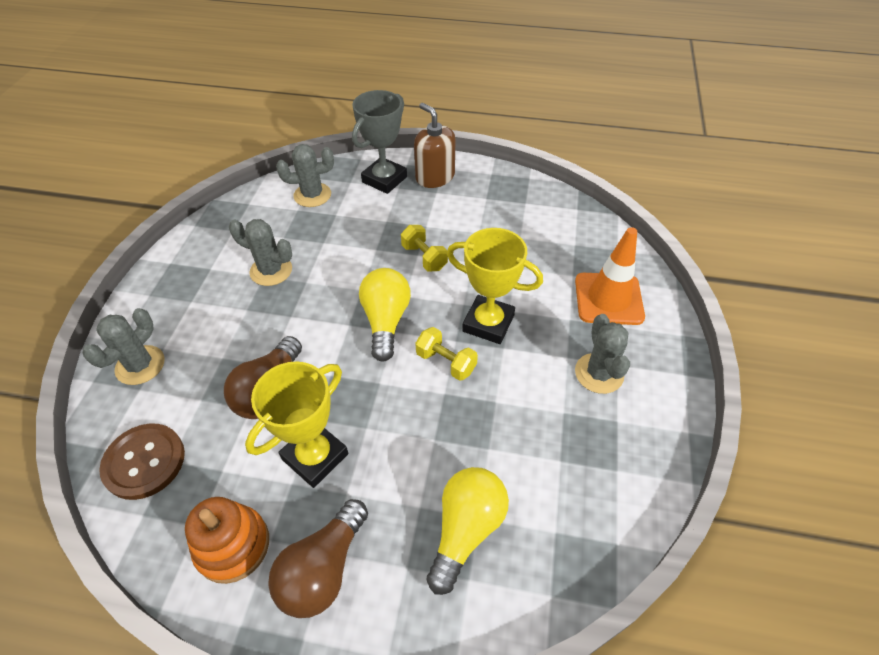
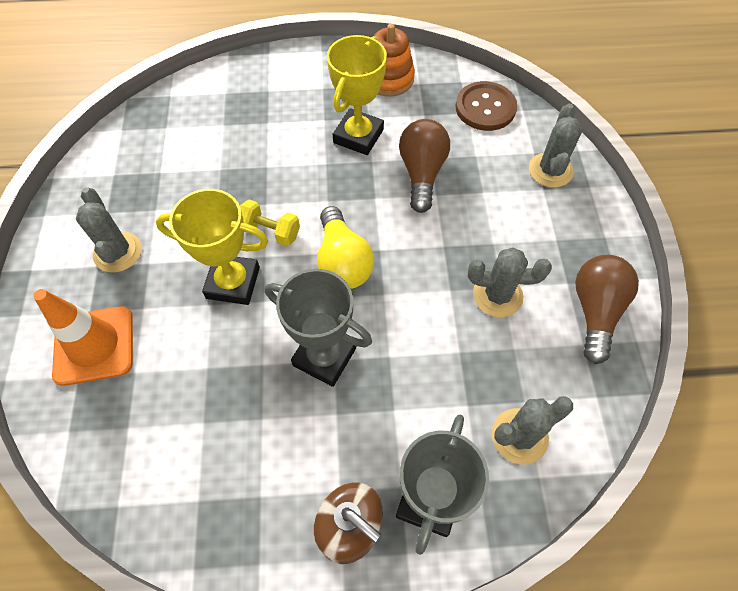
camera: 165 degrees right, 10 degrees up
brown light bulb [268,499,368,618] -> brown light bulb moved to [575,255,639,364]
yellow dumbbell [401,225,448,272] -> grey trophy [265,269,372,387]
yellow light bulb [426,467,509,595] -> none

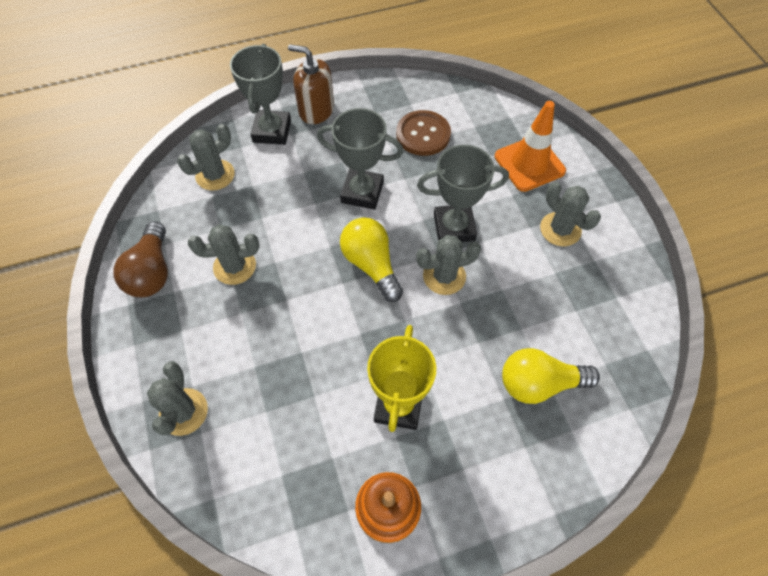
camera: 165 degrees right, 0 degrees up
yellow trophy [156,189,268,305] -> grey trophy [417,145,509,242]
yellow dumbbell [240,199,300,247] -> grey cactus [416,235,481,295]
brown light bulb [399,119,450,213] -> none
brown button [455,81,517,131] -> brown button moved to [396,110,451,156]
none -> yellow light bulb [502,348,600,404]

